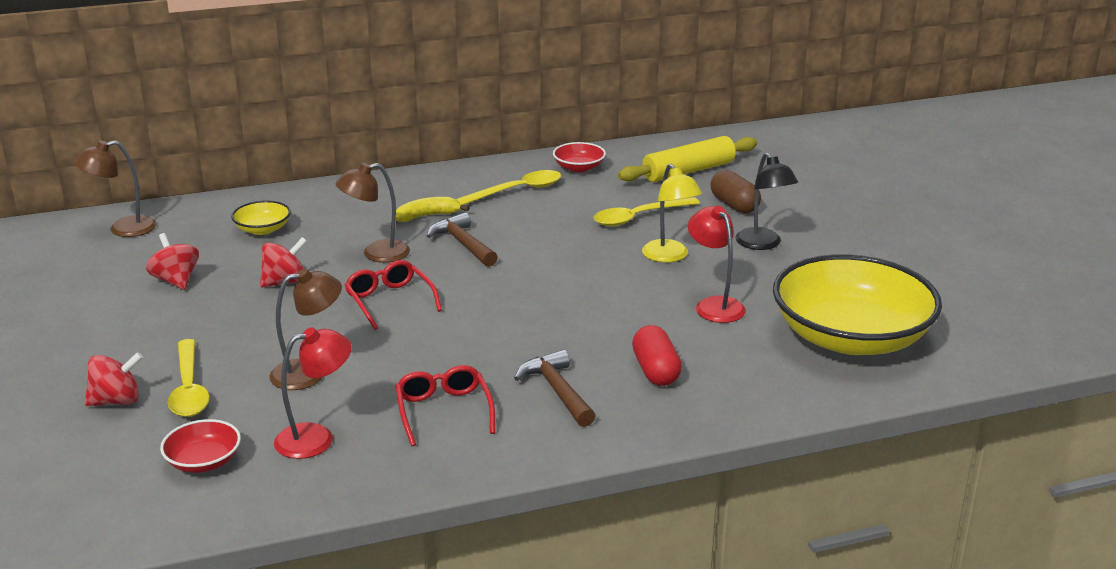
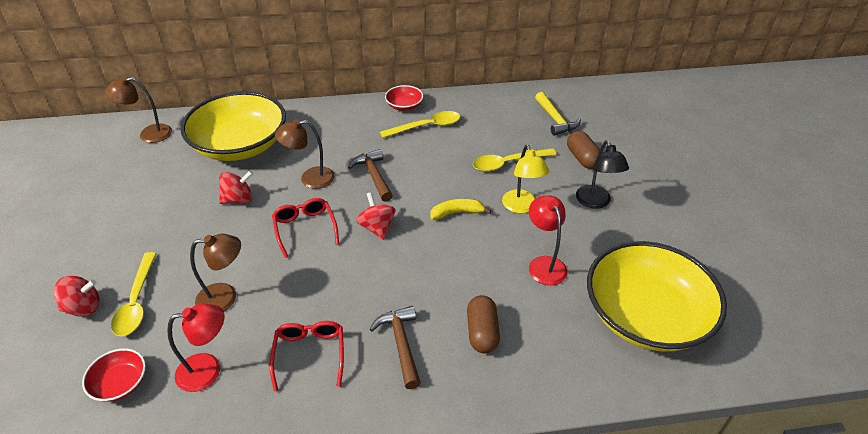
camera: 10 degrees right, 15 degrees up
red spinning top [146,233,199,290] -> red spinning top moved to [356,192,395,240]
yellow bowl [231,200,291,235] -> yellow bowl [181,91,286,161], size x2.42
yellow banana [396,197,470,222] -> yellow banana moved to [430,199,491,220]
red bowl [553,142,606,172] -> red bowl moved to [385,85,423,111]
yellow rolling pin [618,136,757,182] -> yellow hammer [535,92,581,136]
red capsule [632,325,682,386] -> brown capsule [467,295,500,353]

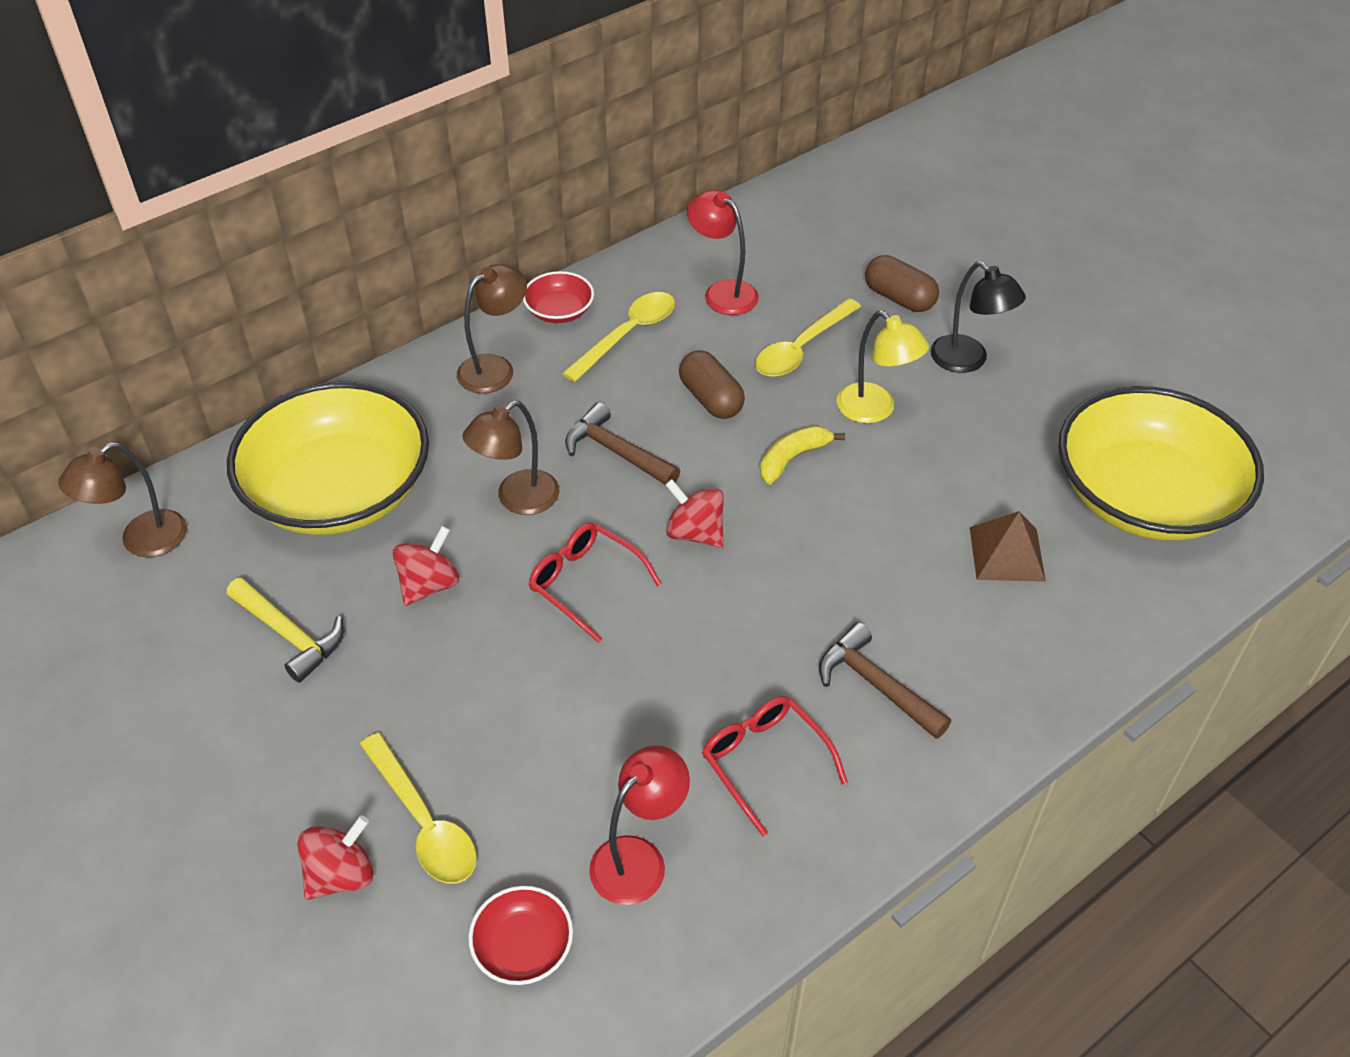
camera: 30 degrees left, 5 degrees up
brown lamp [190,234,241,311] -> brown lamp moved to [457,264,527,394]
brown capsule [467,295,500,353] -> brown capsule moved to [679,350,745,419]
red lamp [529,195,568,285] -> red lamp moved to [687,190,759,315]
yellow hammer [535,92,581,136] -> yellow hammer moved to [227,578,344,683]
none -> brown pyramid [970,511,1046,582]

